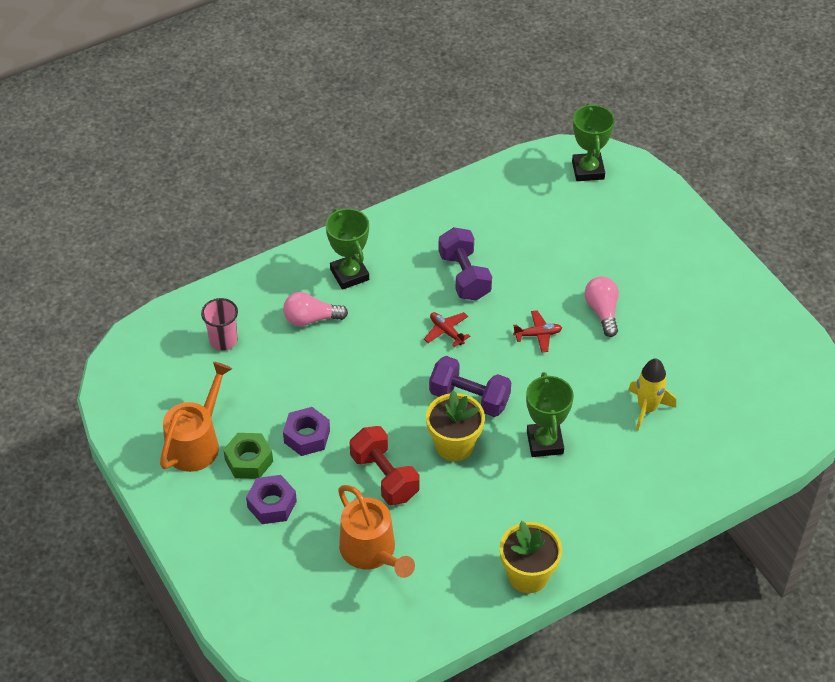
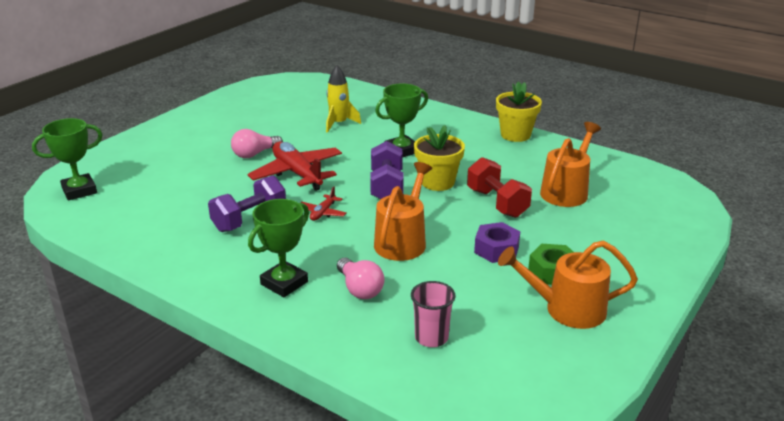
camera: 115 degrees left, 20 degrees down
purple nut [246,475,297,524] -> none
red dumbbell [350,426,420,505] -> red dumbbell turned 60 degrees counterclockwise [467,157,532,218]
red plane [513,310,562,353] -> red plane [248,142,342,191], size x2.12
none -> orange watering can [374,162,432,261]

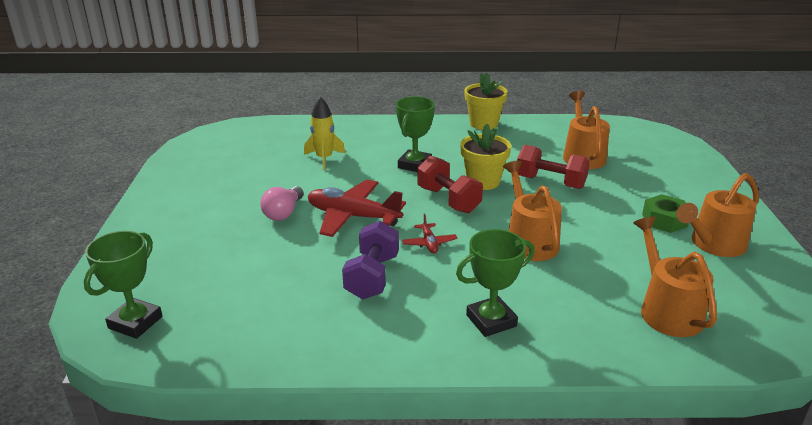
camera: 35 degrees left, 0 degrees up
green trophy [248,199,309,297] -> green trophy turned 60 degrees clockwise [456,229,534,337]
pink light bulb [337,257,384,299] -> none
purple dumbbell [370,141,404,199] -> red dumbbell [417,156,483,213]
pink cup [411,281,456,347] -> orange watering can [633,217,717,337]
purple nut [474,222,521,263] -> none

